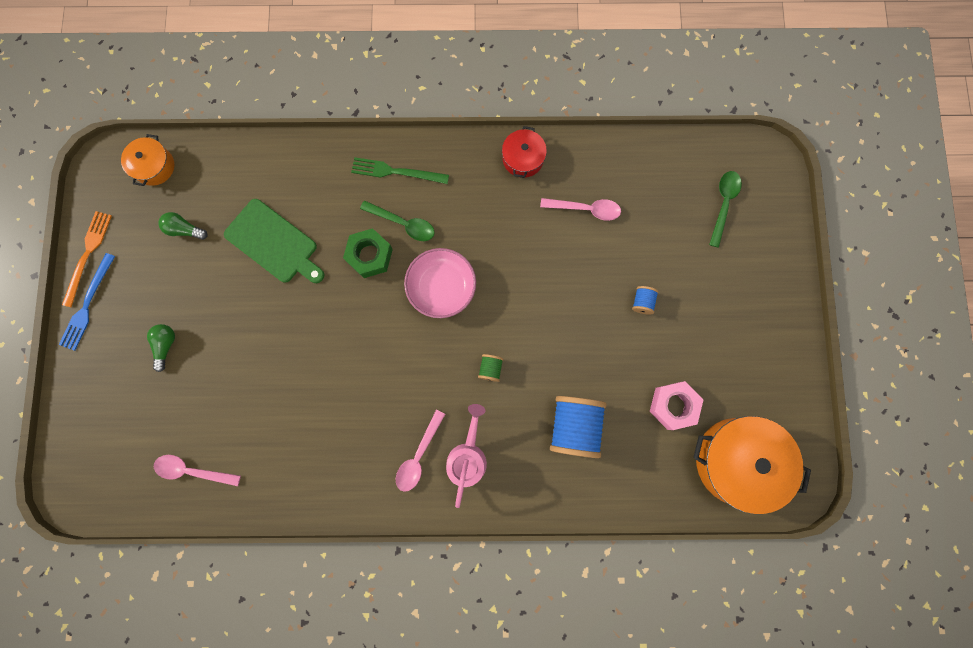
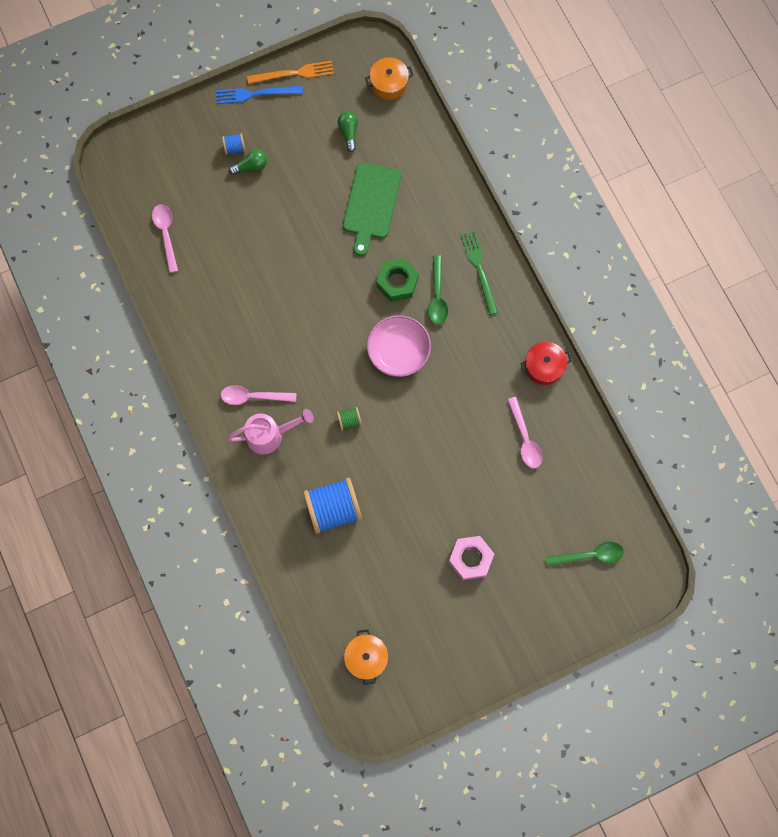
camera: 65 degrees right, 5 degrees down
blue spool [632,286,659,315] -> blue spool moved to [222,133,245,155]
pink nut [650,381,703,430] -> pink nut moved to [448,536,494,580]
orange pot [693,416,811,514] -> orange pot [344,629,388,685], size x0.53

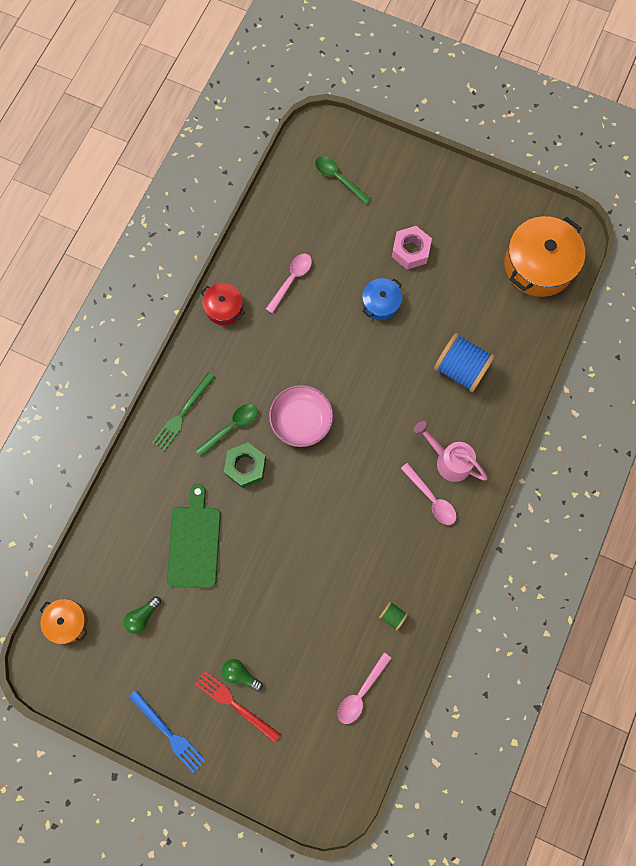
camera: 130 degrees left, 0 degrees up
blue spool [222,133,245,155] -> red fork [195,671,281,743]
orange fork [247,61,334,84] -> none
green spool [337,407,362,431] -> green spool moved to [379,601,408,631]
green cutting board [343,163,401,256] -> green cutting board turned 60 degrees counterclockwise [167,484,221,588]
orange pot [344,629,388,685] -> orange pot [504,216,585,297], size x1.90
none -> blue pot [362,278,402,320]

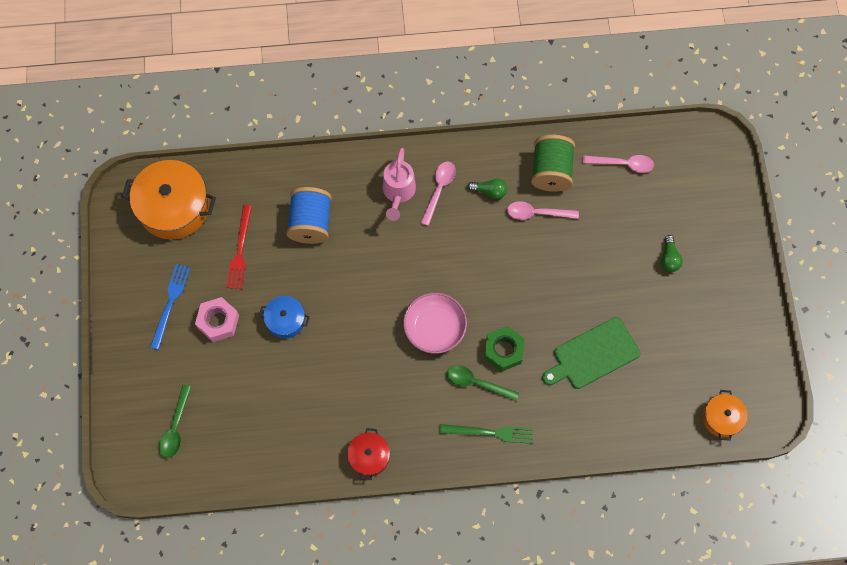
camera: 120 degrees left, 5 degrees down
green light bulb [124,596,161,634] -> green light bulb moved to [468,179,507,199]
blue fork [129,690,206,773] -> blue fork moved to [150,264,191,350]
red fork [195,671,281,743] -> red fork moved to [226,205,252,289]
pink spoon [266,254,312,314] -> pink spoon moved to [507,201,579,220]
green spool [379,601,408,631] -> green spool [531,135,575,192], size x2.22

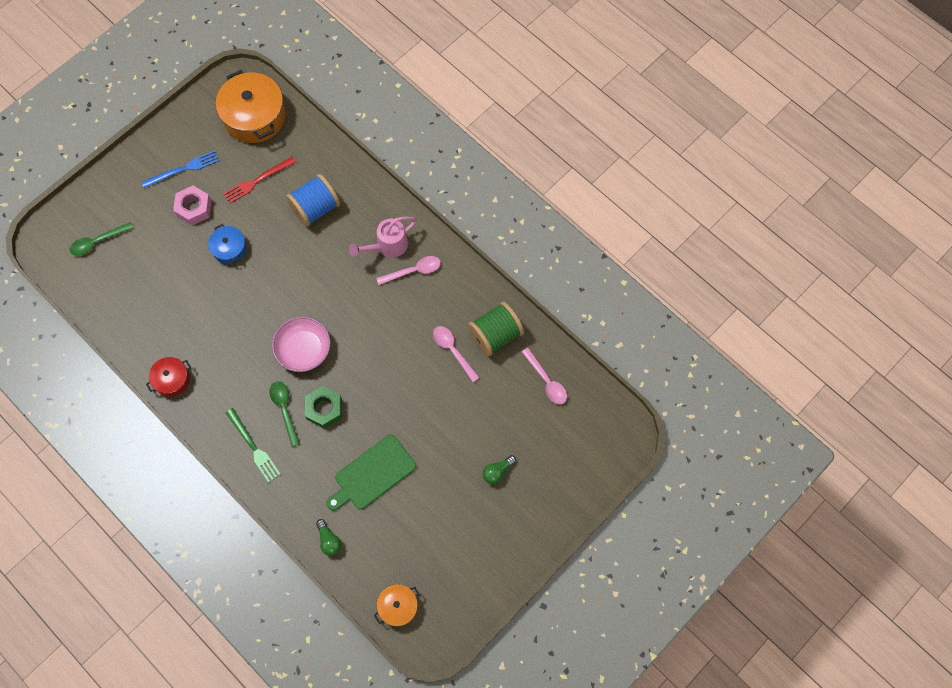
camera: 50 degrees right, 0 degrees up
green light bulb [468,179,507,199] -> green light bulb moved to [316,519,342,556]
green cutting board [542,317,640,389] -> green cutting board turned 60 degrees counterclockwise [326,435,416,511]

